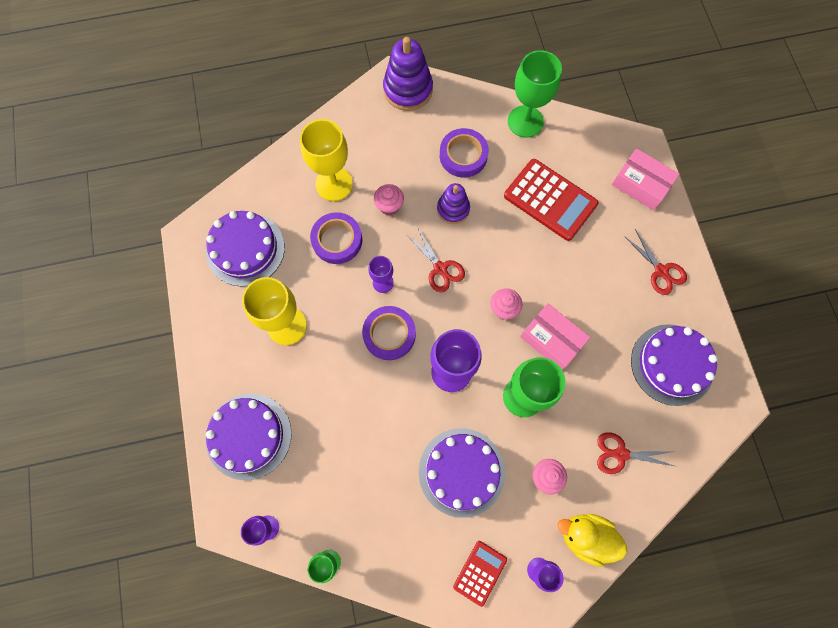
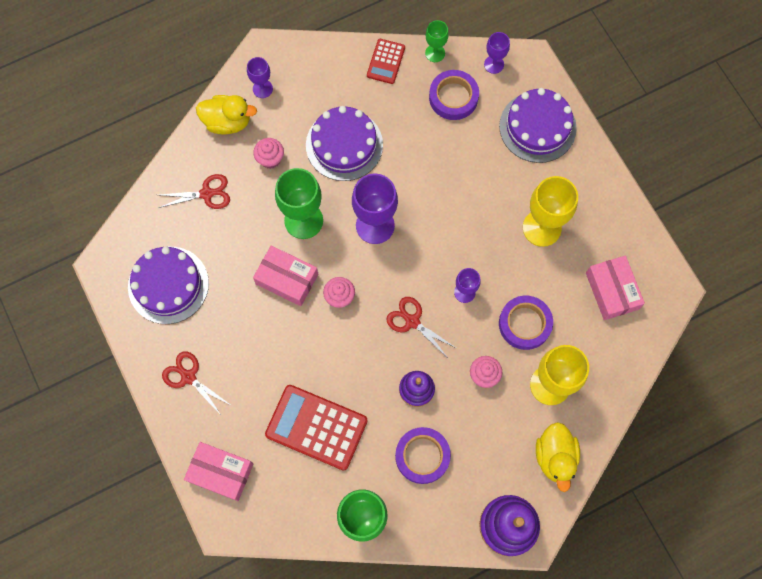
camera: 165 degrees right, 0 degrees up
purple cake [206,211,285,287] -> pink box [586,256,645,320]
purple tape [362,306,416,360] -> purple tape moved to [429,70,479,120]
red calculator [453,541,507,607] -> red calculator moved to [367,39,405,84]
none -> yellow duck [536,422,580,492]

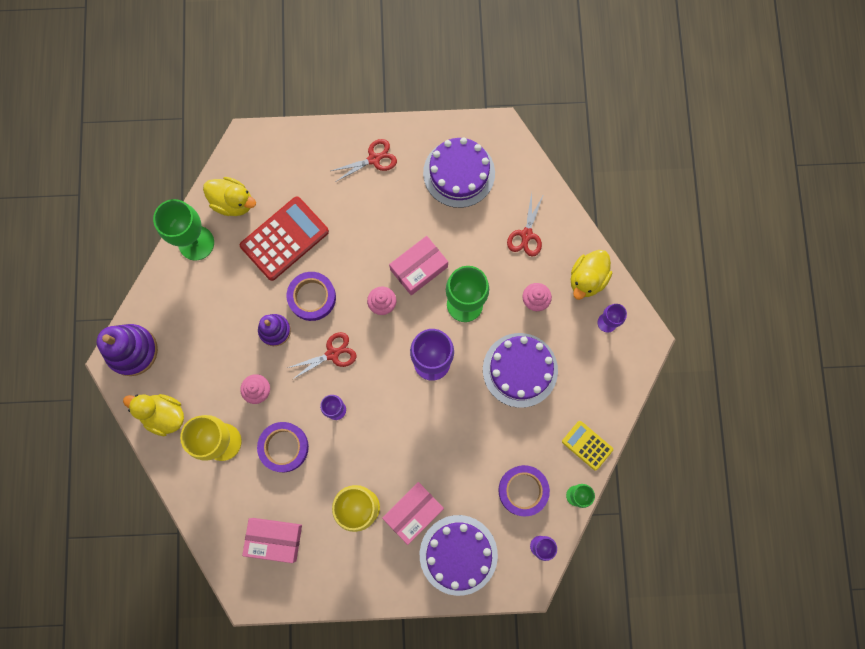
camera: 115 degrees right, 5 degrees up
pink box [184,442,253,501] -> pink box moved to [382,482,444,545]
red calculator [367,39,405,84] -> yellow calculator [562,421,613,471]
purple tape [395,427,451,484] -> purple tape moved to [287,272,336,321]
none -> yellow duck [203,177,256,216]

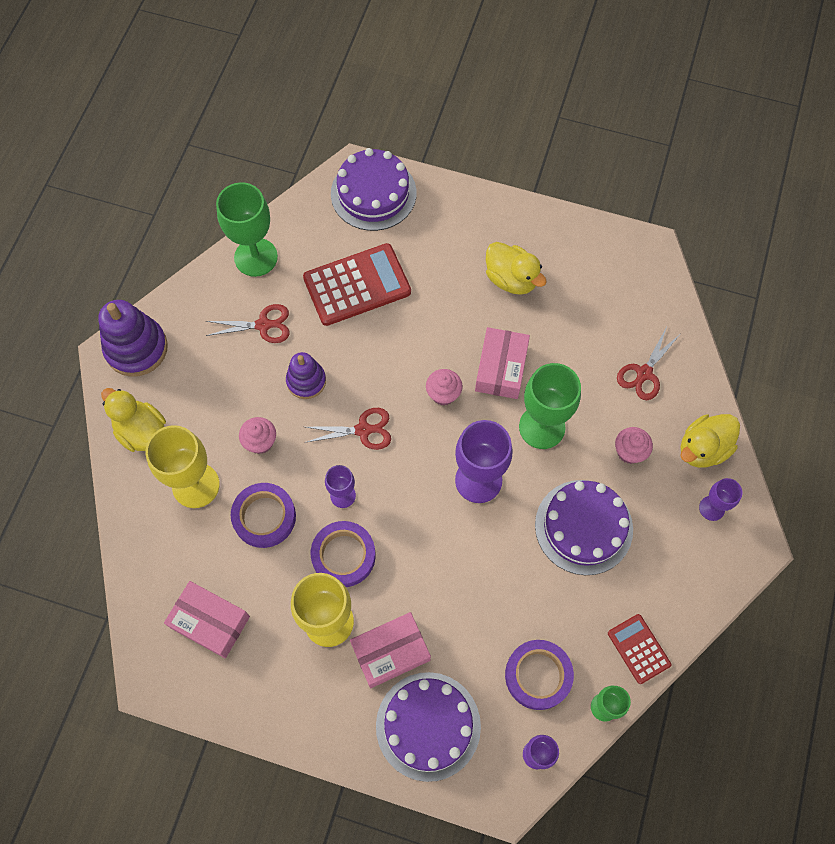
camera: 20 degrees right, 10 degrees down
yellow duck [203,177,256,216] -> yellow duck moved to [486,242,547,295]
purple tape [287,272,336,321] -> purple tape moved to [311,521,376,587]
red scissors [331,139,397,182] -> red scissors moved to [206,304,290,343]
pink box [389,236,448,295] -> pink box turned 60 degrees counterclockwise [475,327,530,399]
purple cake [423,137,495,208] -> purple cake moved to [331,148,416,231]
yellow calculator [562,421,613,471] -> red calculator [608,614,671,684]

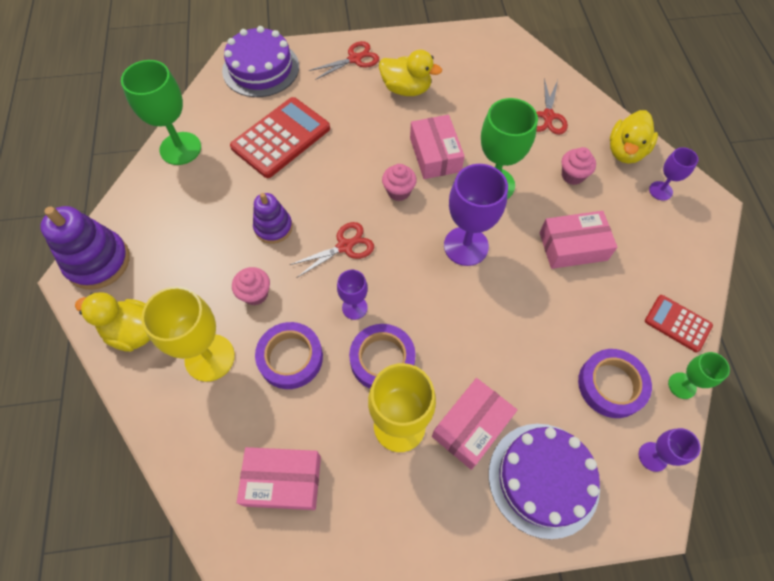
camera: 25 degrees left, 5 degrees down
red scissors [206,304,290,343] -> red scissors moved to [309,41,379,80]
purple cake [535,480,633,575] -> pink box [539,211,617,269]

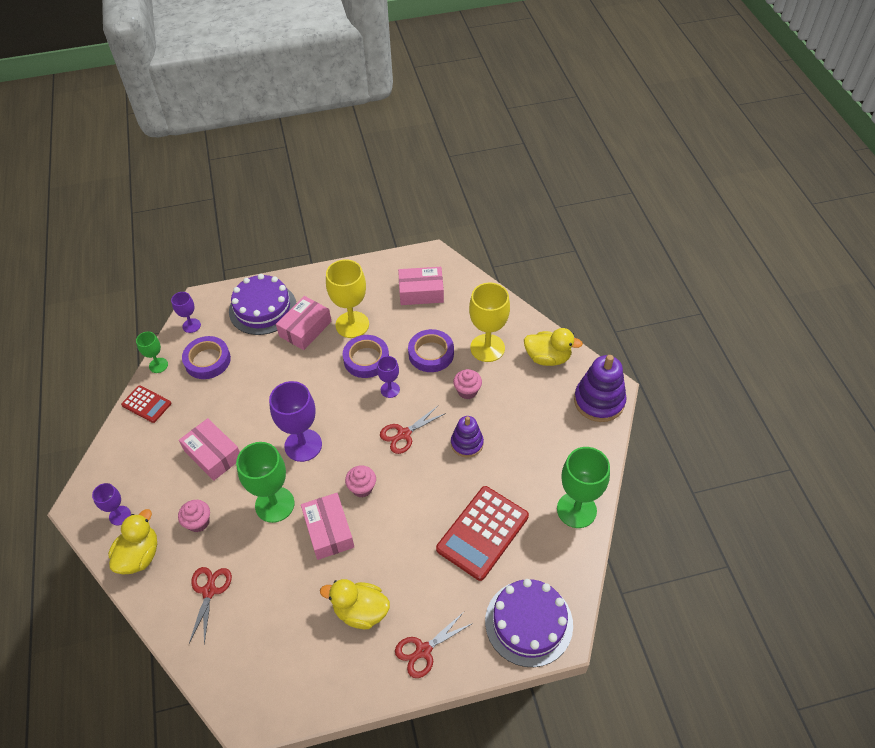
camera: 175 degrees right, 10 degrees down
pink box [539,211,617,269] -> pink box turned 60 degrees clockwise [179,418,240,481]

